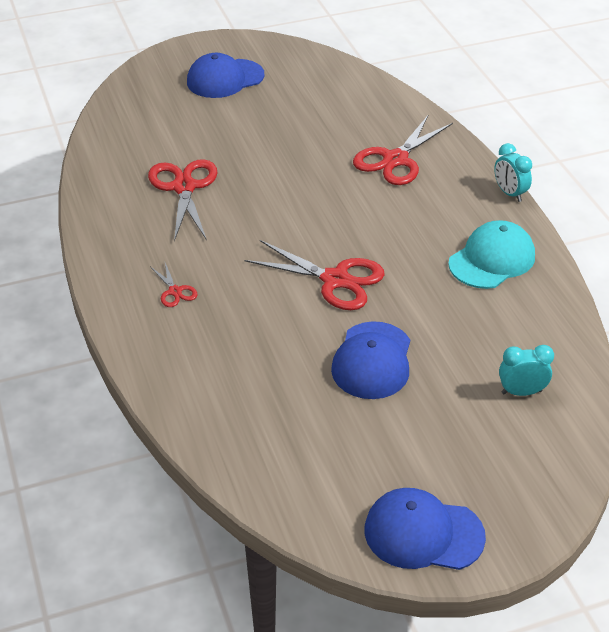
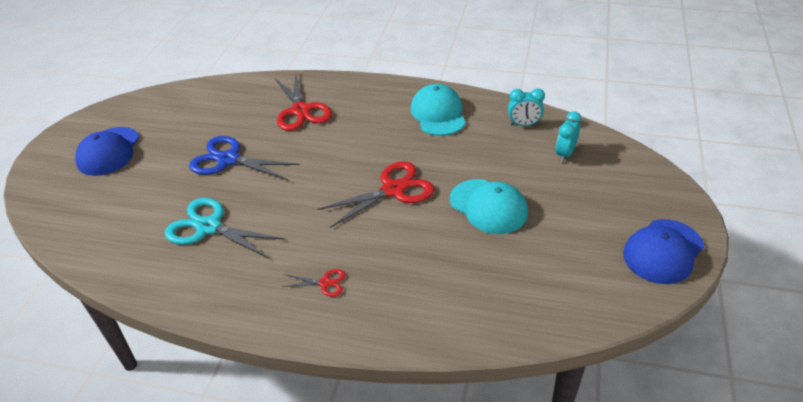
camera: 55 degrees left, 0 degrees up
red scissors [148,159,218,241] -> turquoise scissors [164,198,285,259]
blue cap [331,321,410,399] -> turquoise cap [450,179,528,234]
turquoise clock [494,143,532,202] -> turquoise clock moved to [508,88,545,126]
none -> blue scissors [189,136,300,180]

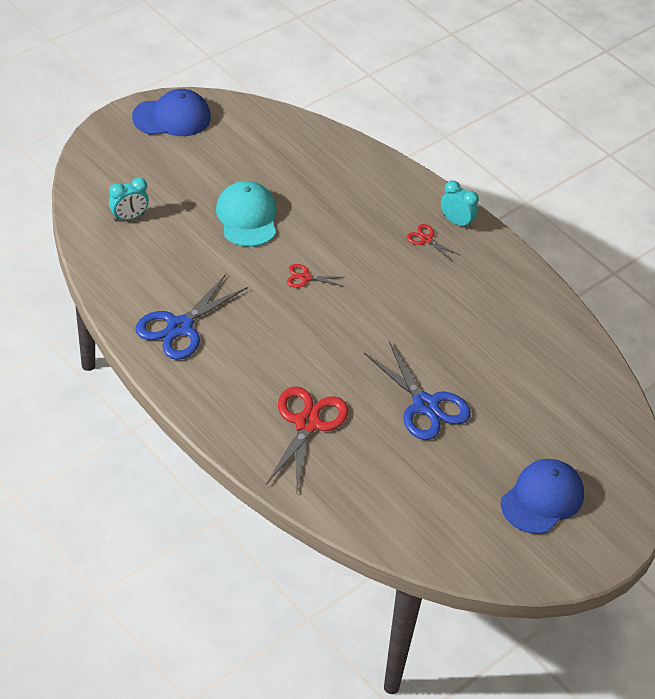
camera: 150 degrees left, 5 degrees up
turquoise scissors [164,198,285,259] -> none
red scissors [317,161,434,228] -> red scissors [287,264,344,288], size x0.48
turquoise cap [411,84,466,136] -> blue scissors [135,274,248,360]
turquoise clock [508,88,545,126] -> turquoise clock moved to [441,181,479,229]

